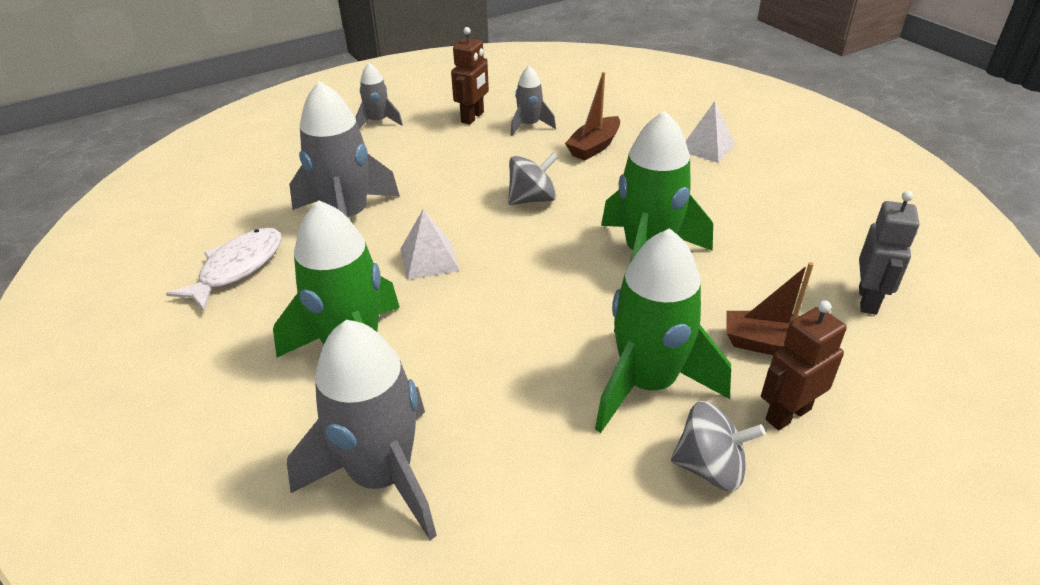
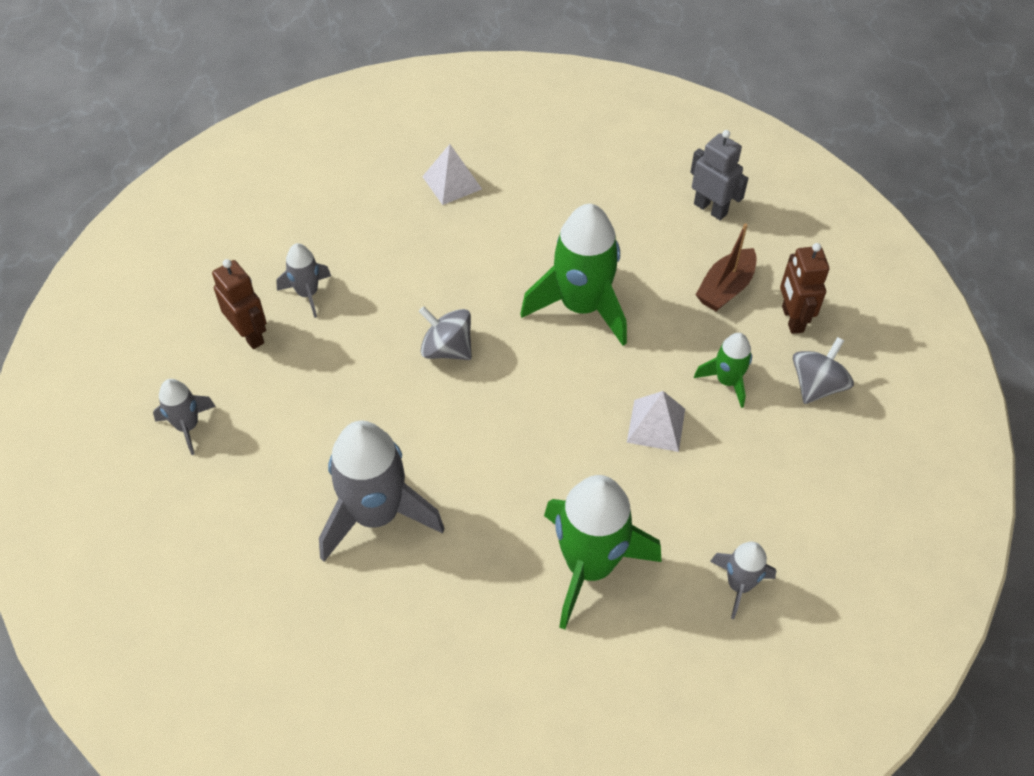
camera: 65 degrees left, 15 degrees up
white fish [166,227,282,311] -> none
grey rocket [287,320,437,540] -> grey rocket [710,542,776,619], size x0.51
white pyramid [401,209,460,280] -> white pyramid moved to [627,391,685,452]
grey spinning top [508,152,558,205] -> grey spinning top turned 60 degrees counterclockwise [419,306,472,360]
brown boat [565,72,620,160] -> none
green rocket [595,228,731,433] -> green rocket [694,333,752,408], size x0.51

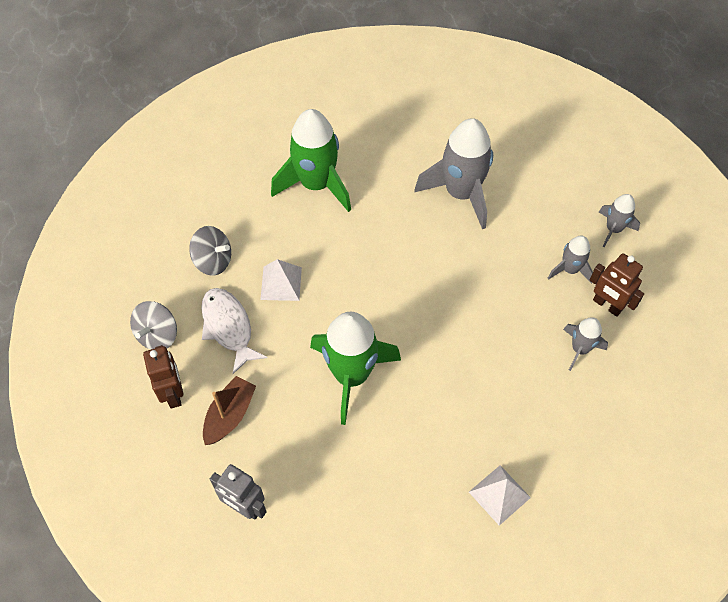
camera: 170 degrees right, 5 degrees up
grey spinning top [419,306,472,360] -> grey spinning top moved to [189,226,231,276]
green rocket [694,333,752,408] -> white fish [201,288,268,374]
grey rocket [710,542,776,619] -> grey rocket moved to [548,235,593,283]

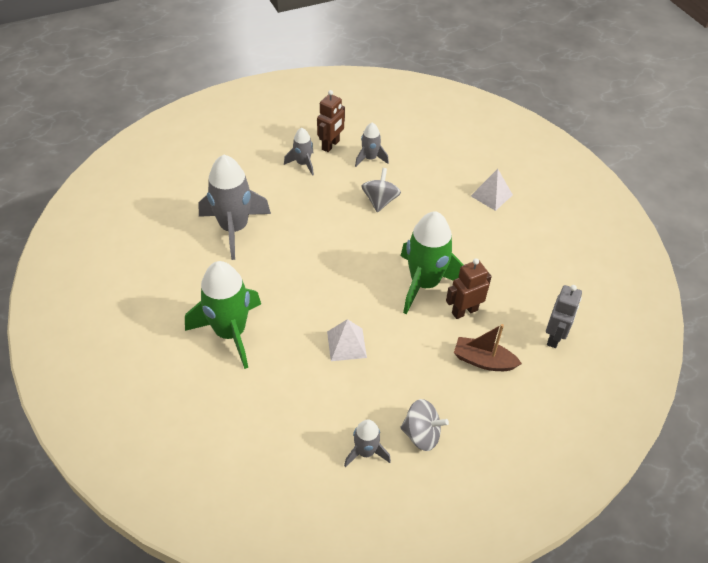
camera: 100 degrees left, 10 degrees down
brown robot [143,345,184,409] -> brown robot moved to [446,258,492,319]
grey spinning top [189,226,231,276] -> grey spinning top moved to [362,168,401,212]
white fish [201,288,268,374] -> none
grey rocket [599,194,640,247] -> grey rocket moved to [344,419,391,467]

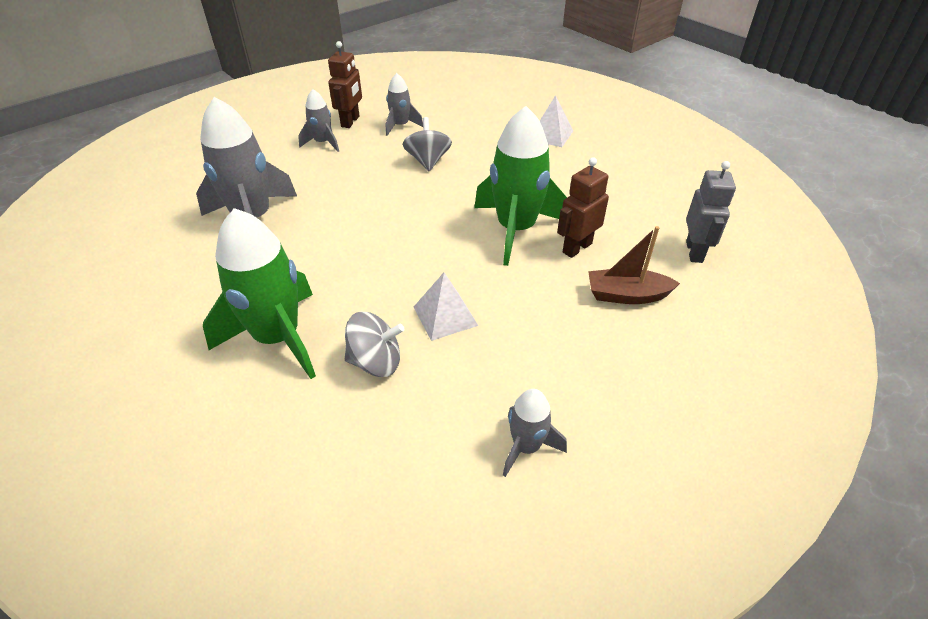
camera: 15 degrees left, 5 degrees down
grey spinning top [400,399,449,451] -> grey spinning top moved to [345,312,404,377]

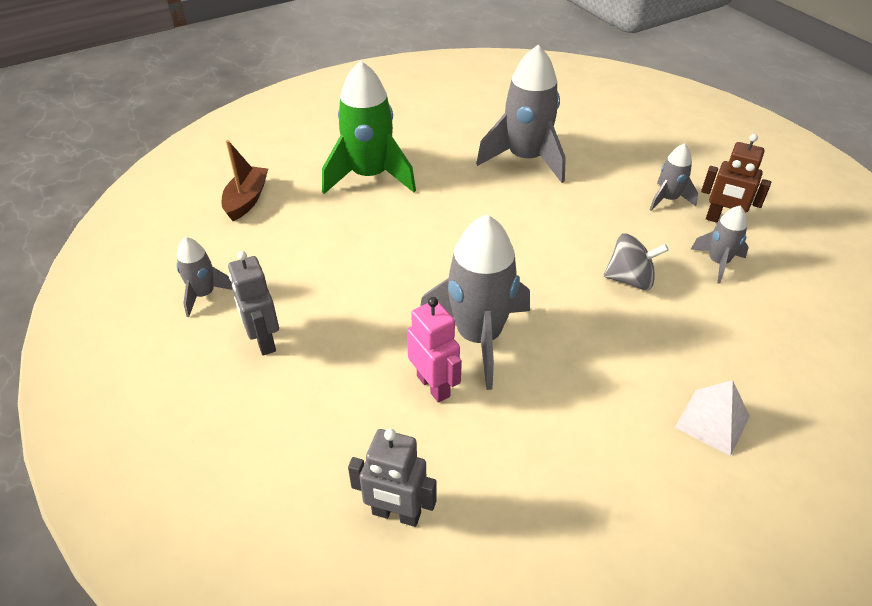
camera: 100 degrees right, 0 degrees up
grey spinning top [345,312,404,377] -> none
white pyramid [414,273,478,341] -> none
green rocket [474,106,567,266] -> grey rocket [420,214,530,390]
brown robot [557,157,609,258] -> pink robot [407,297,462,403]
brown boat [588,226,680,304] -> brown boat moved to [222,140,268,221]
none -> grey robot [228,251,279,356]

